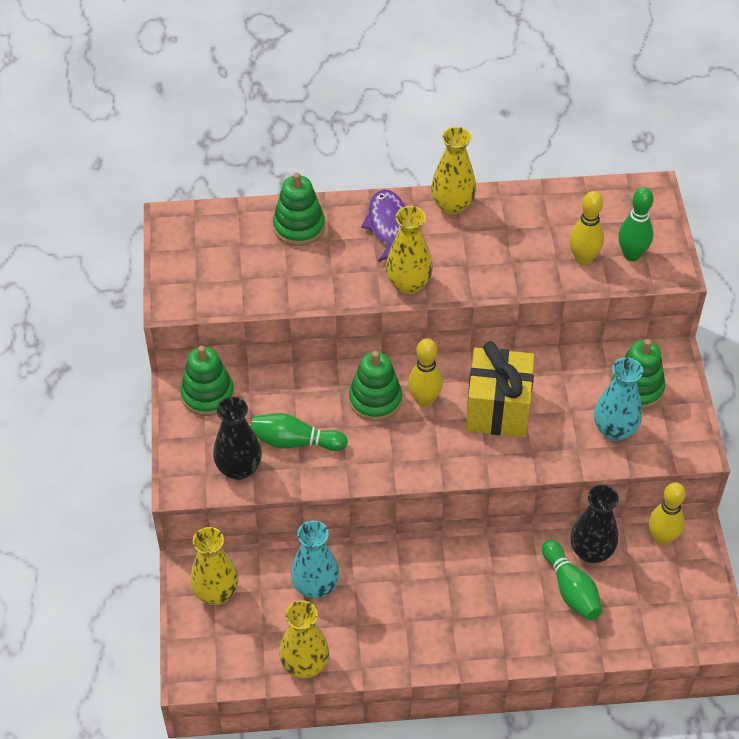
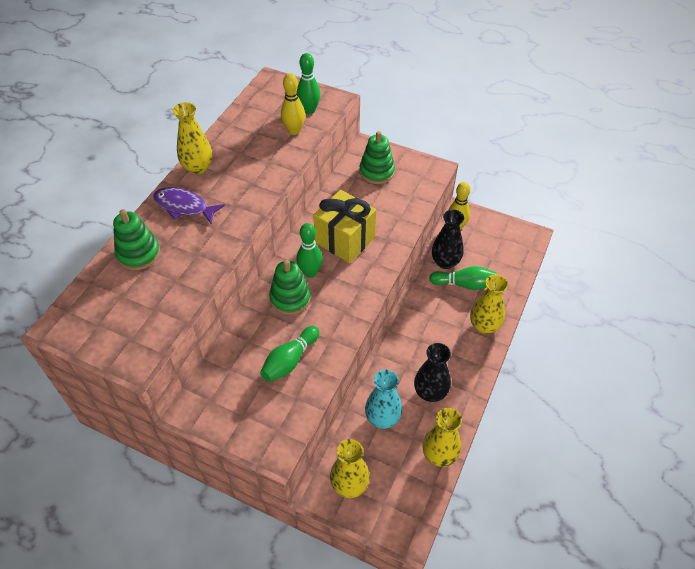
camera: 60 degrees left, 0 degrees up
green stacking toy [180,346,234,416] -> none
black vase [213,397,262,480] -> black vase moved to [414,343,451,402]
yellow vase [386,206,433,294] -> yellow vase moved to [470,275,508,334]
yellow bowling pin [408,338,443,407] -> green bowling pin [297,223,323,278]
turquoise vase [594,358,643,441] -> none

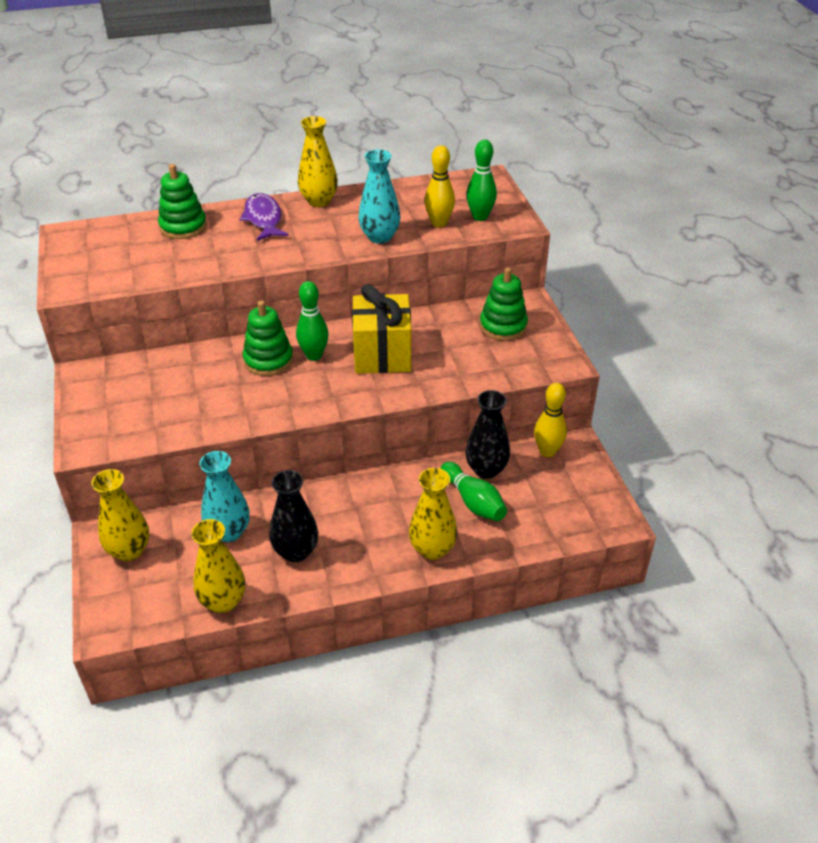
camera: 50 degrees right, 10 degrees down
green bowling pin [260,326,320,382] -> none
none -> turquoise vase [358,149,400,244]

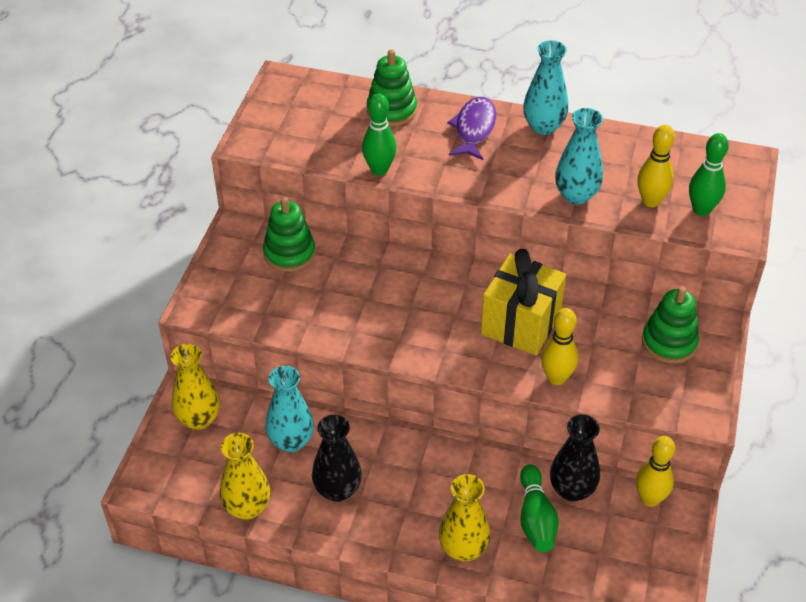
camera: 30 degrees right, 5 degrees up
green stacking toy [243,301,293,376] -> green stacking toy moved to [263,197,316,272]
green bowling pin [296,281,329,361] -> green bowling pin moved to [362,93,397,176]
yellow vase [298,116,338,207] -> turquoise vase [523,40,568,135]
none -> yellow bowling pin [541,308,578,385]

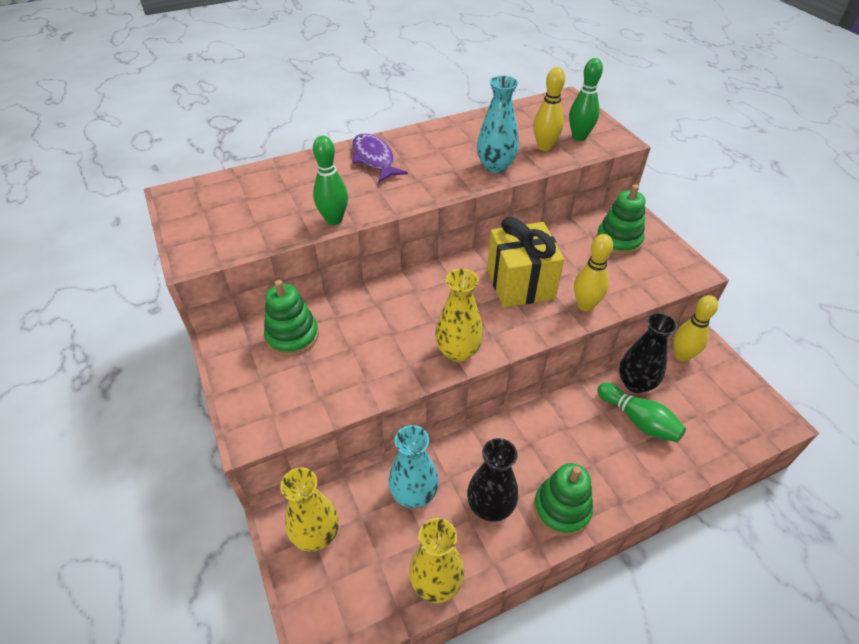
camera: 40 degrees left, 0 degrees up
green stacking toy [367,50,417,126] -> green stacking toy moved to [534,463,593,536]
yellow vase [439,474,490,561] -> yellow vase moved to [435,268,483,362]
turquoise vase [523,40,568,135] -> none

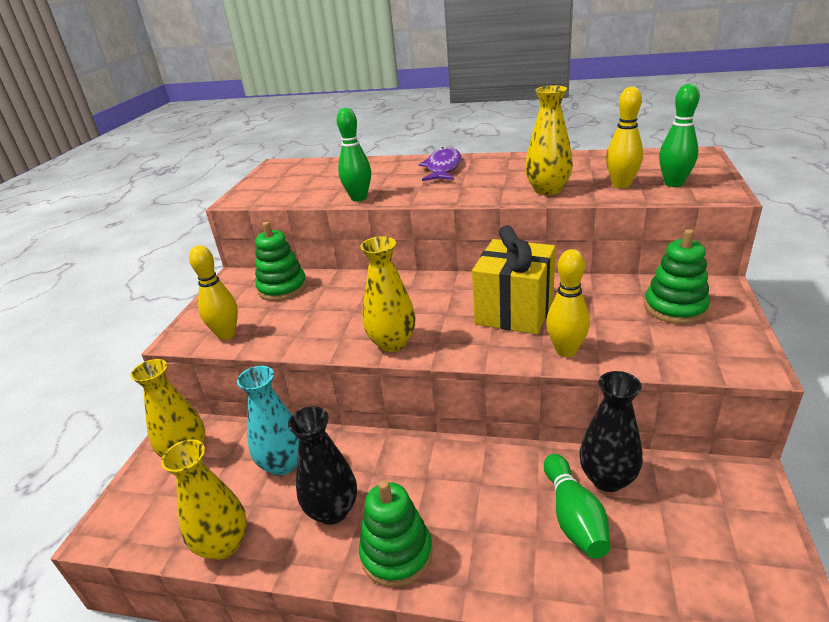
camera: 40 degrees right, 15 degrees down
turquoise vase [477,76,519,173] -> yellow vase [525,85,573,195]
yellow bowling pin [674,295,718,362] -> yellow bowling pin moved to [189,245,238,340]

